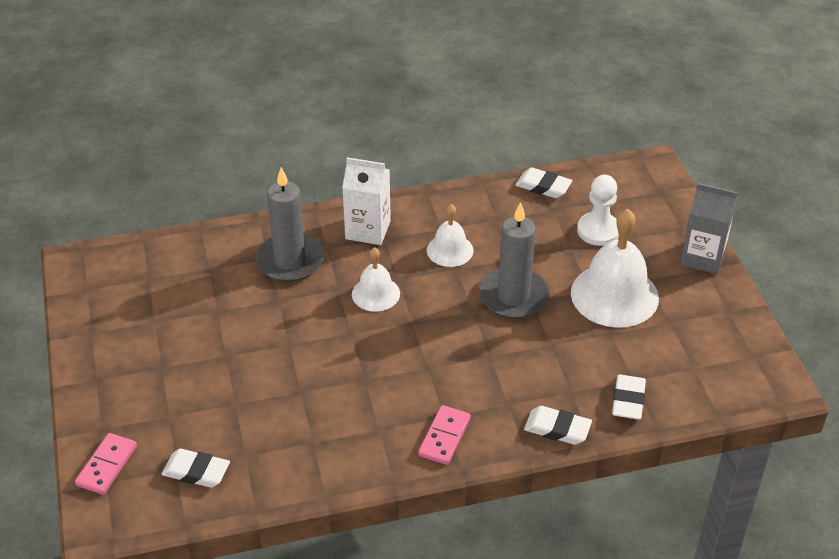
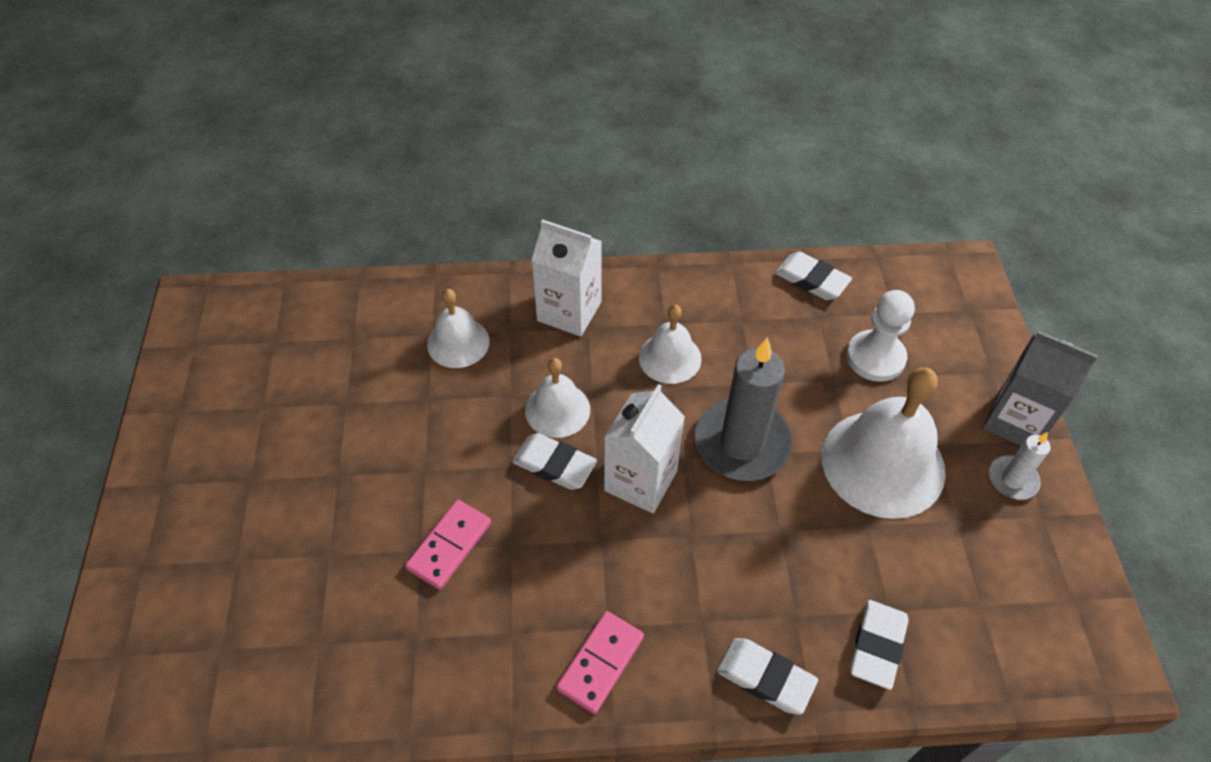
camera: 10 degrees right, 10 degrees up
pink domino [75,433,137,495] -> pink domino moved to [405,500,491,590]
white eraser [162,449,230,488] -> white eraser moved to [512,433,597,490]
grey candle [255,167,324,282] -> white bell [427,289,490,368]
none -> white carton [604,384,685,514]
none -> white candle [989,432,1051,500]

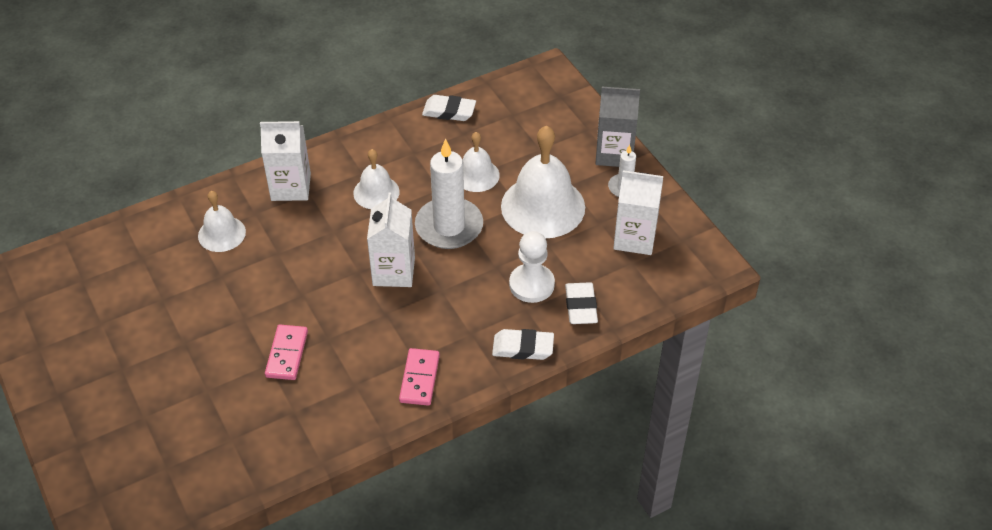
camera: 25 degrees left, 5 degrees down
white eraser [512,433,597,490] -> none
white bell [525,358,590,438] -> white bell moved to [463,132,500,192]
grey candle [695,337,793,481] -> white candle [415,139,483,249]
white pawn [847,290,915,382] -> white pawn moved to [509,231,555,303]
none -> white carton [613,170,663,255]

